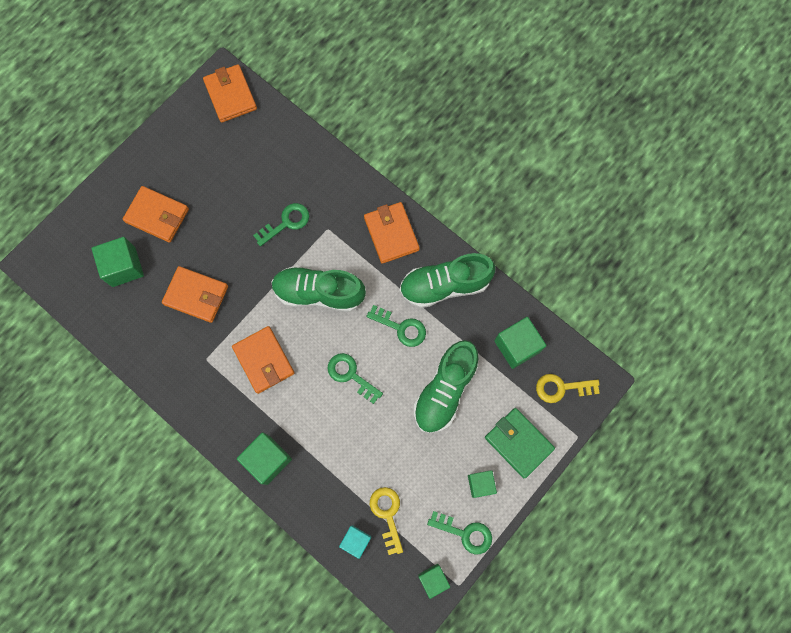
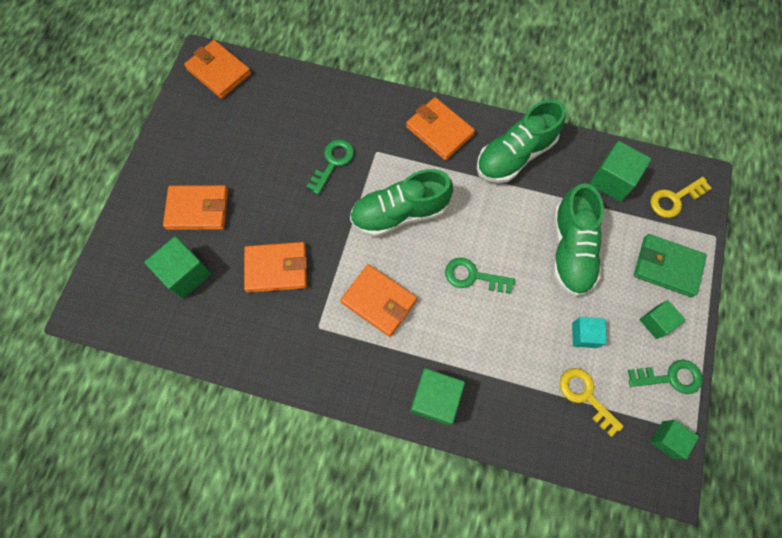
camera: 25 degrees left, 5 degrees down
turquoise cube [339,525,371,559] -> turquoise cube moved to [572,317,607,348]
green key [367,305,426,347] -> none

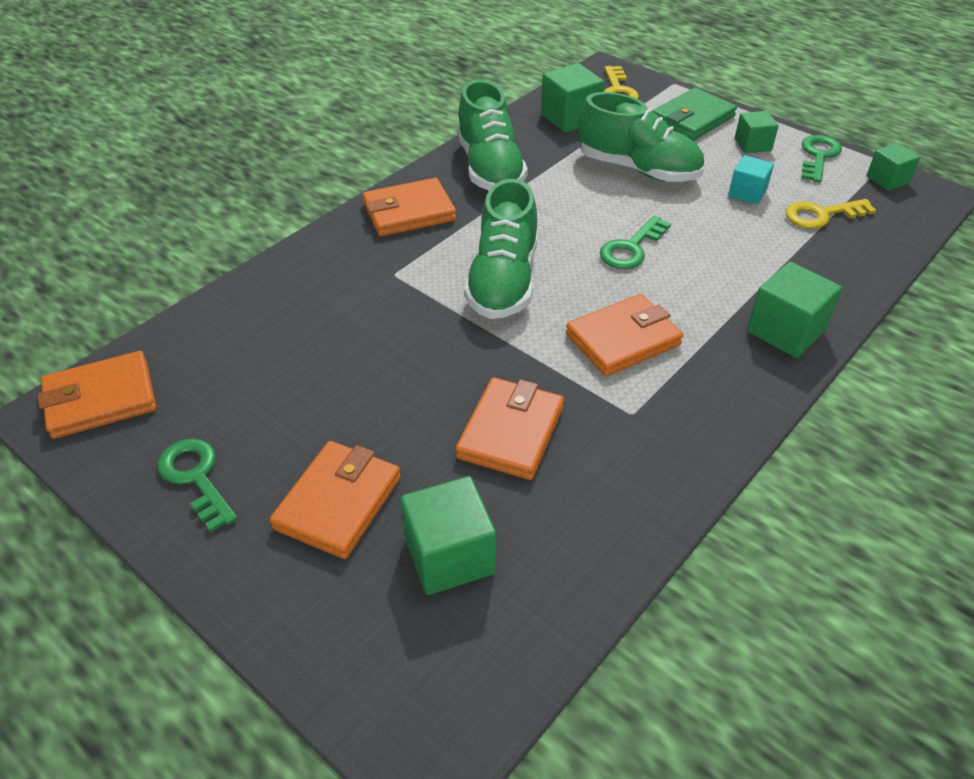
camera: 65 degrees left, 25 degrees down
green key [306,139,354,195] -> green key moved to [157,438,238,533]

